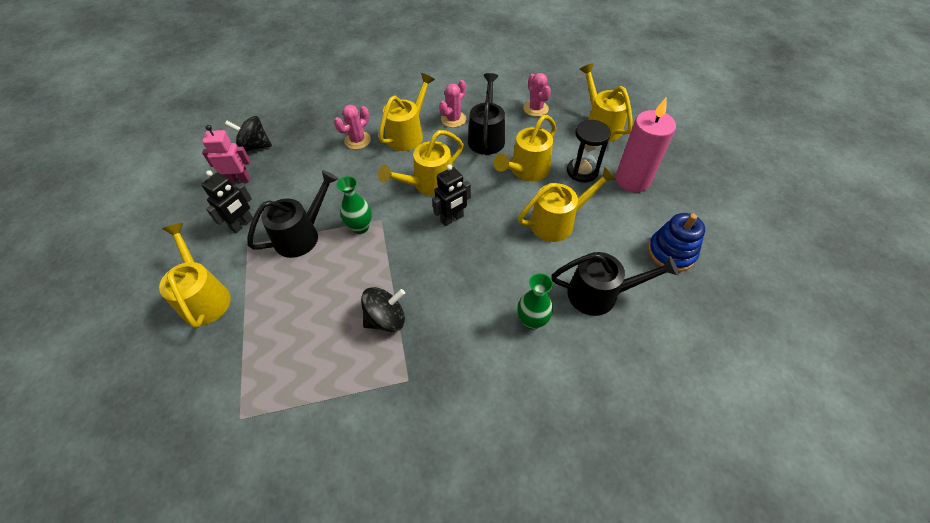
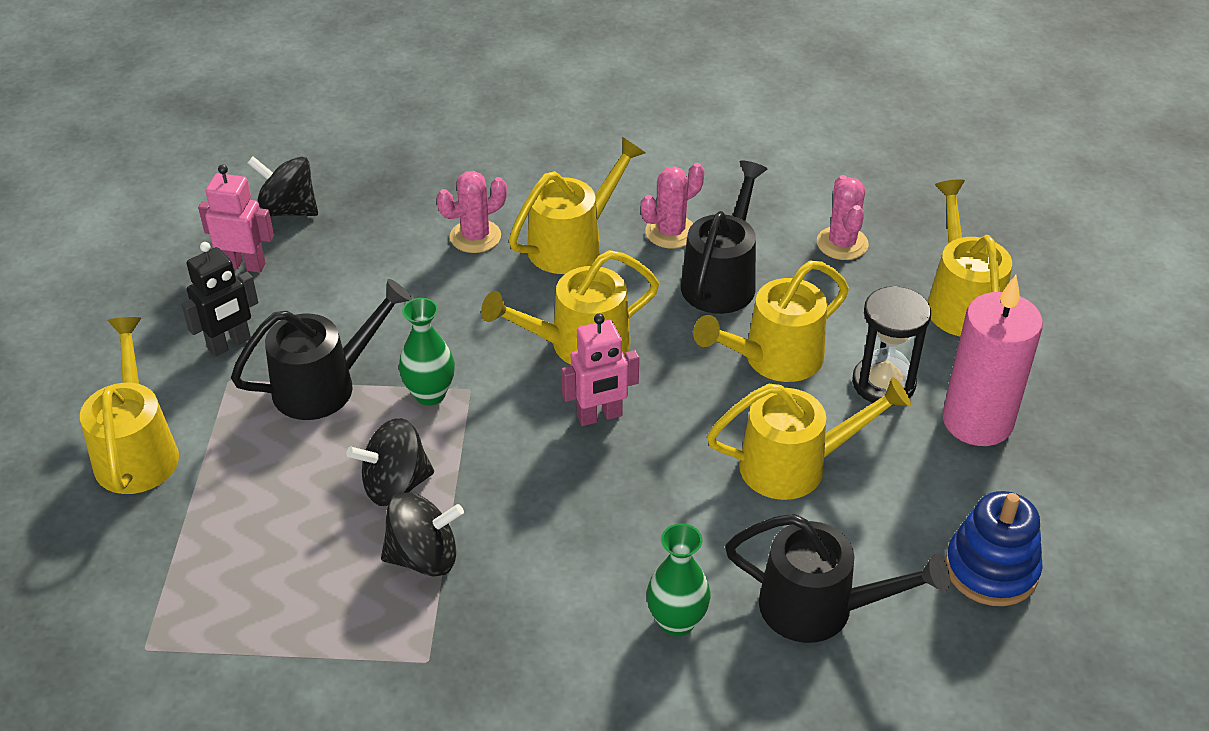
camera: 15 degrees right, 10 degrees down
black robot [432,164,471,226] -> pink robot [561,314,639,426]
none -> black spinning top [346,418,434,506]

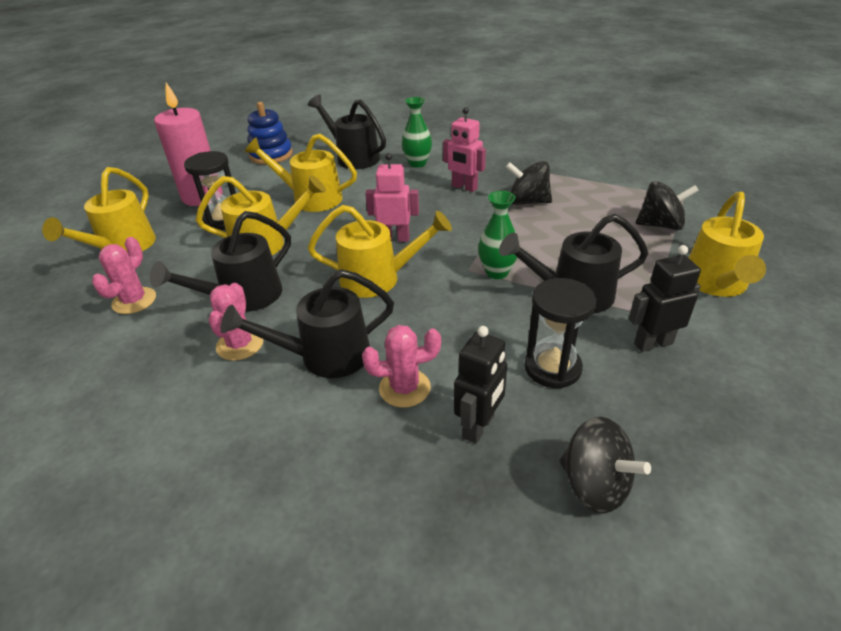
camera: 155 degrees left, 5 degrees down
pink robot [198,164,274,273] -> pink robot moved to [443,107,486,192]
black spinning top [346,418,434,506] -> black spinning top moved to [636,181,699,230]
yellow watering can [509,137,645,274] -> black watering can [221,269,394,378]
pink cactus [641,163,704,248] -> pink cactus turned 75 degrees counterclockwise [209,283,264,361]
none -> black robot [454,326,507,444]
none -> black hourglass [525,278,597,388]

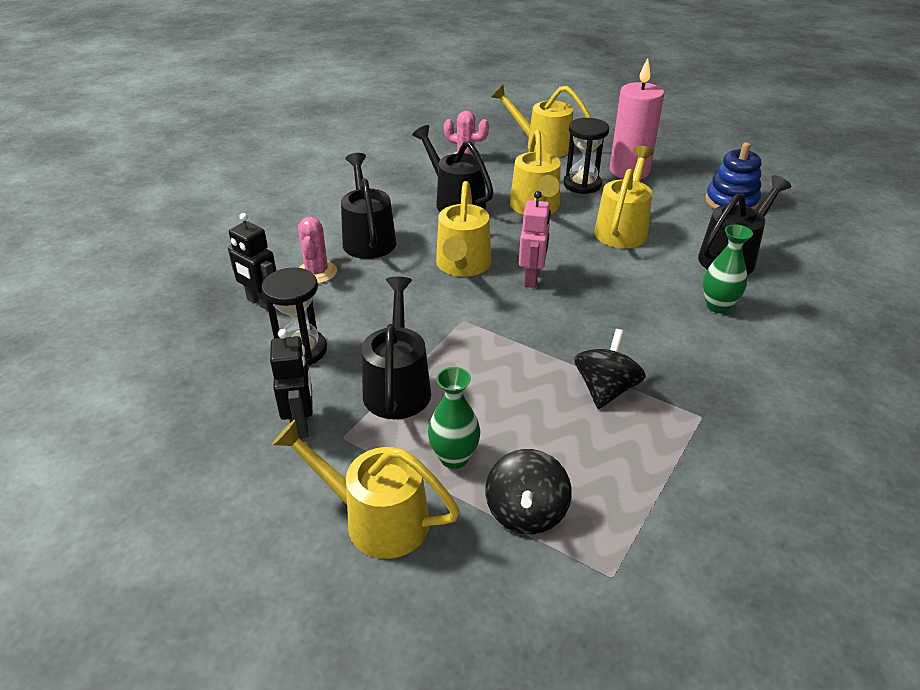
camera: 95 degrees right, 0 degrees up
pink cactus [209,283,264,361] -> none
pink robot [443,107,486,192] -> none
green vase [478,191,517,279] -> green vase moved to [428,367,480,469]
black spinning top [560,417,651,514] -> none

